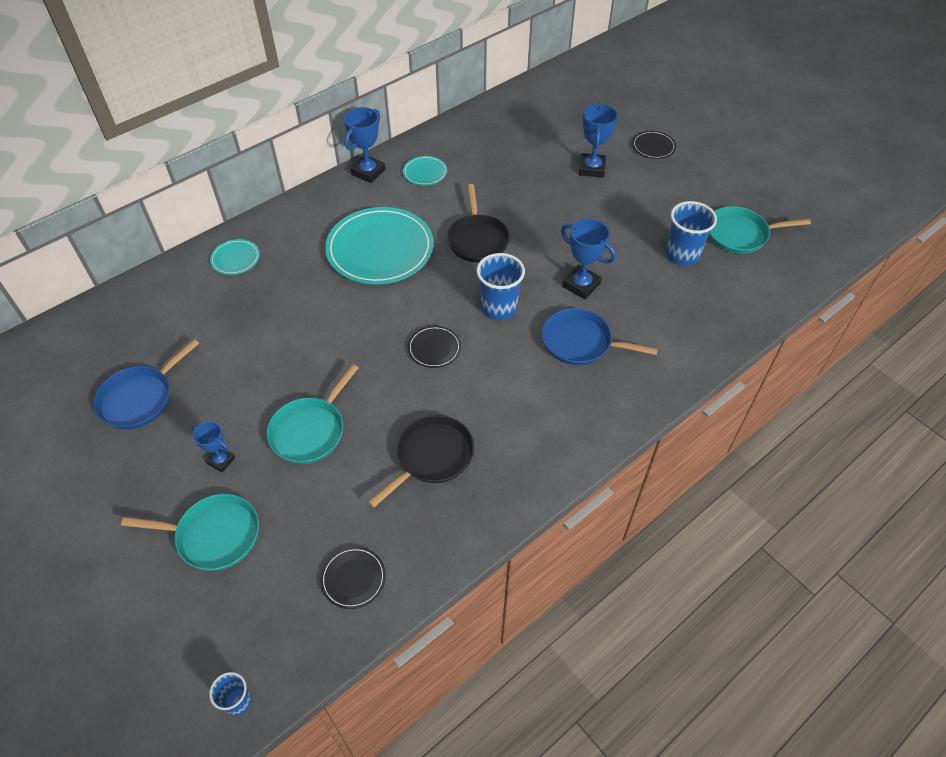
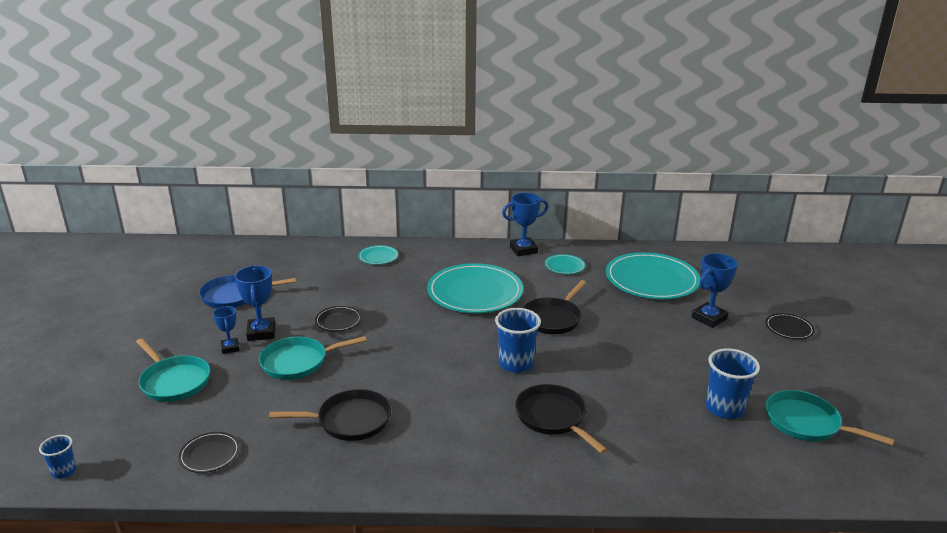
camera: 40 degrees right, 25 degrees down
black plate [408,326,461,368] -> black plate moved to [315,306,362,331]
blue pan [542,308,658,365] -> black pan [515,384,607,454]
blue trophy [561,219,616,299] -> blue trophy moved to [235,265,275,341]
none -> turquoise plate [606,252,700,299]

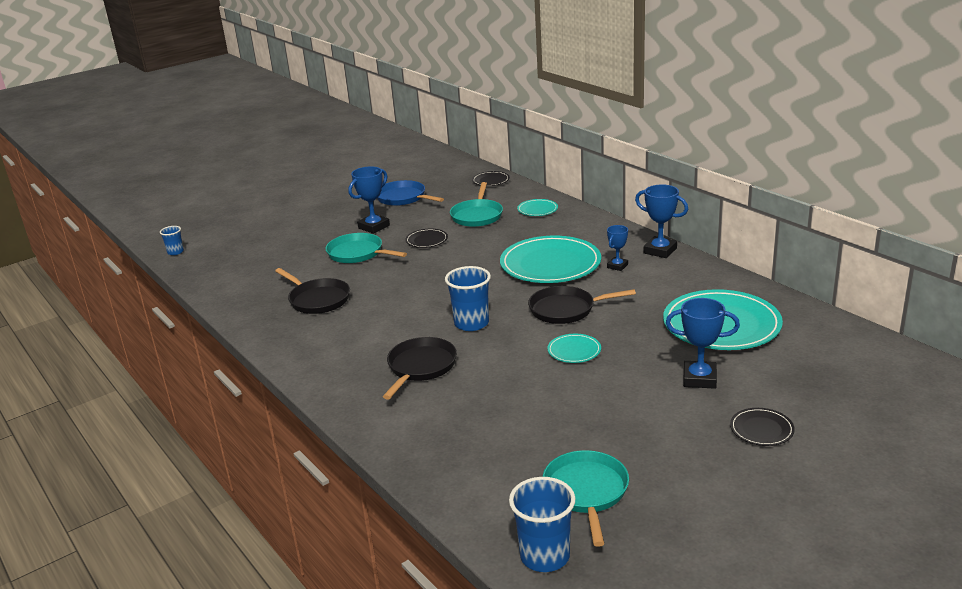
camera: 55 degrees right, 0 degrees up
turquoise pan [136,338,211,402] -> turquoise pan moved to [450,182,503,227]
black plate [178,432,240,473] -> black plate moved to [472,171,510,186]
blue trophy [213,306,240,354] -> blue trophy moved to [607,225,628,271]
turquoise plate [544,254,585,274] -> turquoise plate moved to [547,334,601,363]
blue cup [706,348,760,419] -> blue cup moved to [509,477,575,572]

